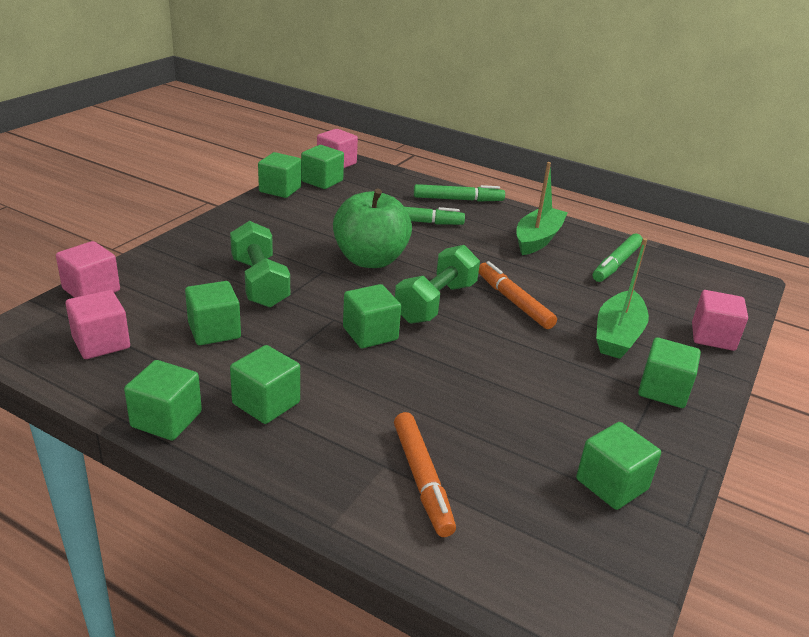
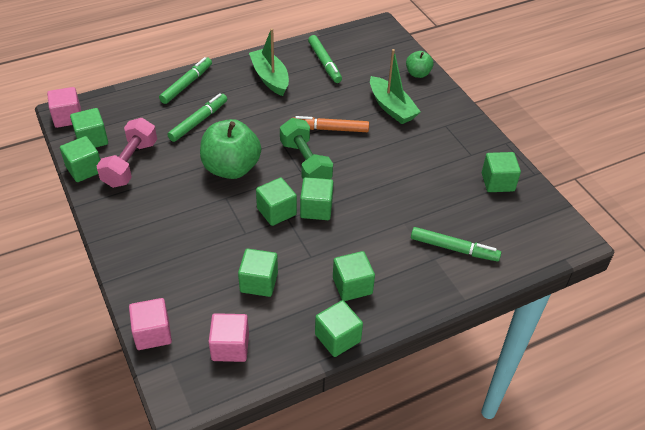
camera: 55 degrees left, 15 degrees up
green dumbbell [230,221,290,308] -> none
orange marker [394,412,456,537] -> green marker [411,227,501,261]
green cube [638,337,701,408] -> green cube moved to [256,177,297,226]
pink cube [692,290,748,351] -> green apple [406,51,434,78]
none -> pink dumbbell [97,118,157,188]

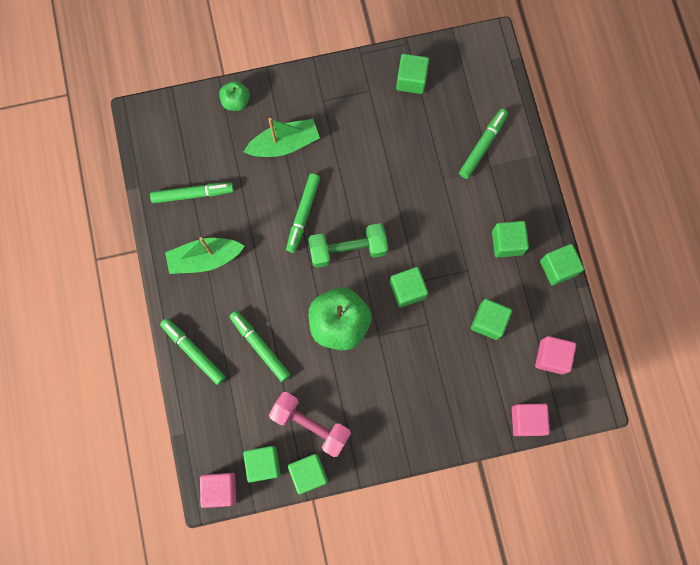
camera: 75 degrees left, 30 degrees up
orange marker [295,116,369,132] -> green marker [286,174,320,253]
green cube [300,177,334,220] -> none

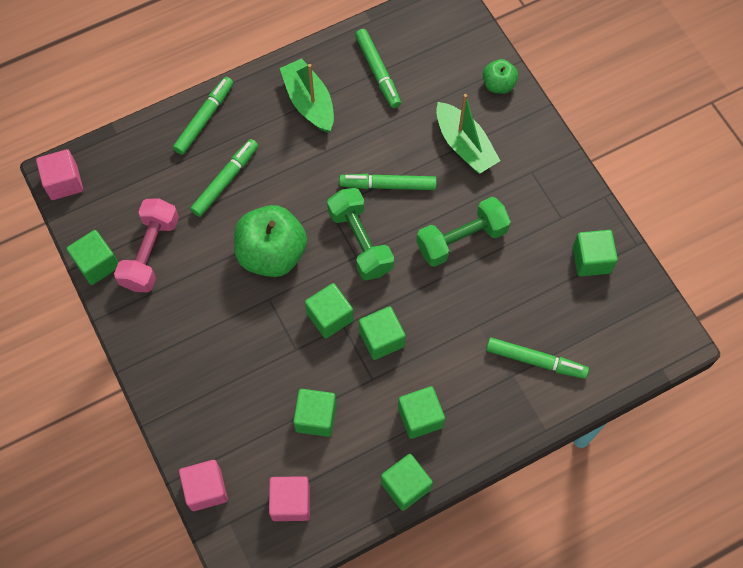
camera: 75 degrees right, 10 degrees down
green cube [243,446,281,483] -> green cube moved to [359,306,406,360]
none -> green dumbbell [416,197,511,267]

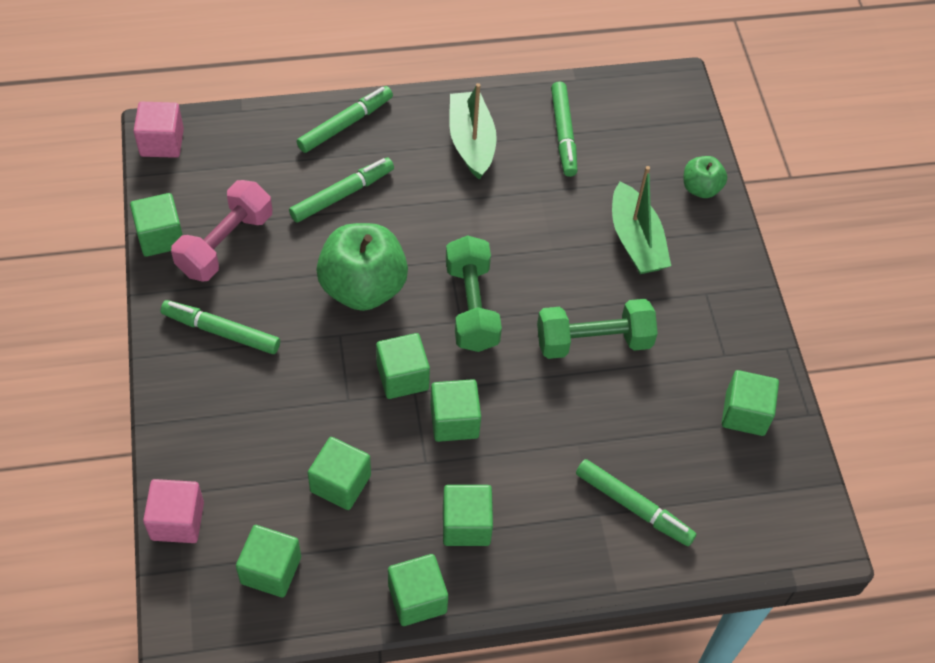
camera: 15 degrees right, 10 degrees down
pink cube [269,476,310,521] -> green cube [236,525,301,597]
green marker [339,174,437,190] -> green marker moved to [161,300,280,354]

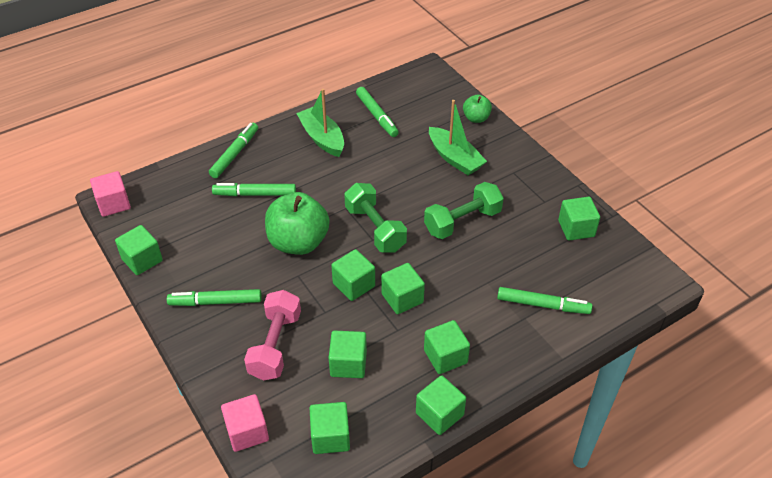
camera: 20 degrees left, 10 degrees down
pink dumbbell [171,180,272,282] -> pink dumbbell moved to [244,290,301,380]
green marker [289,158,394,222] -> green marker turned 120 degrees counterclockwise [212,183,296,196]

